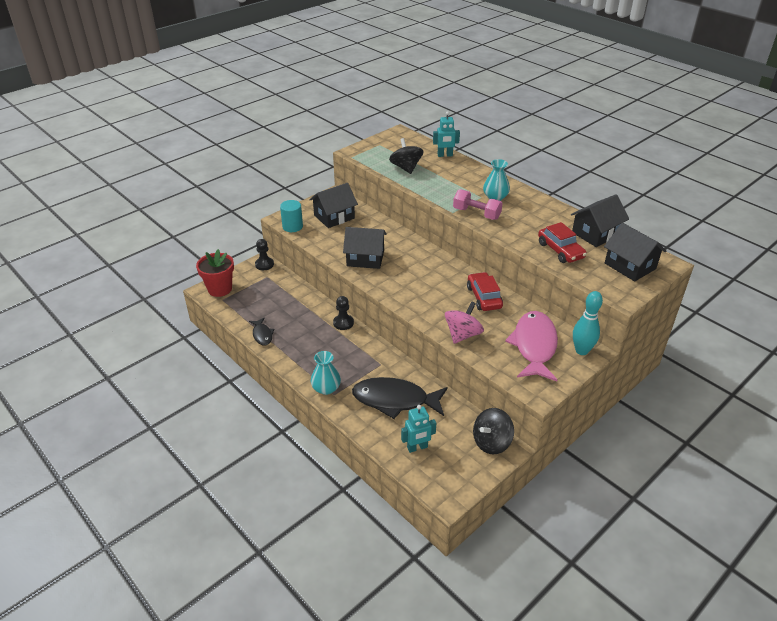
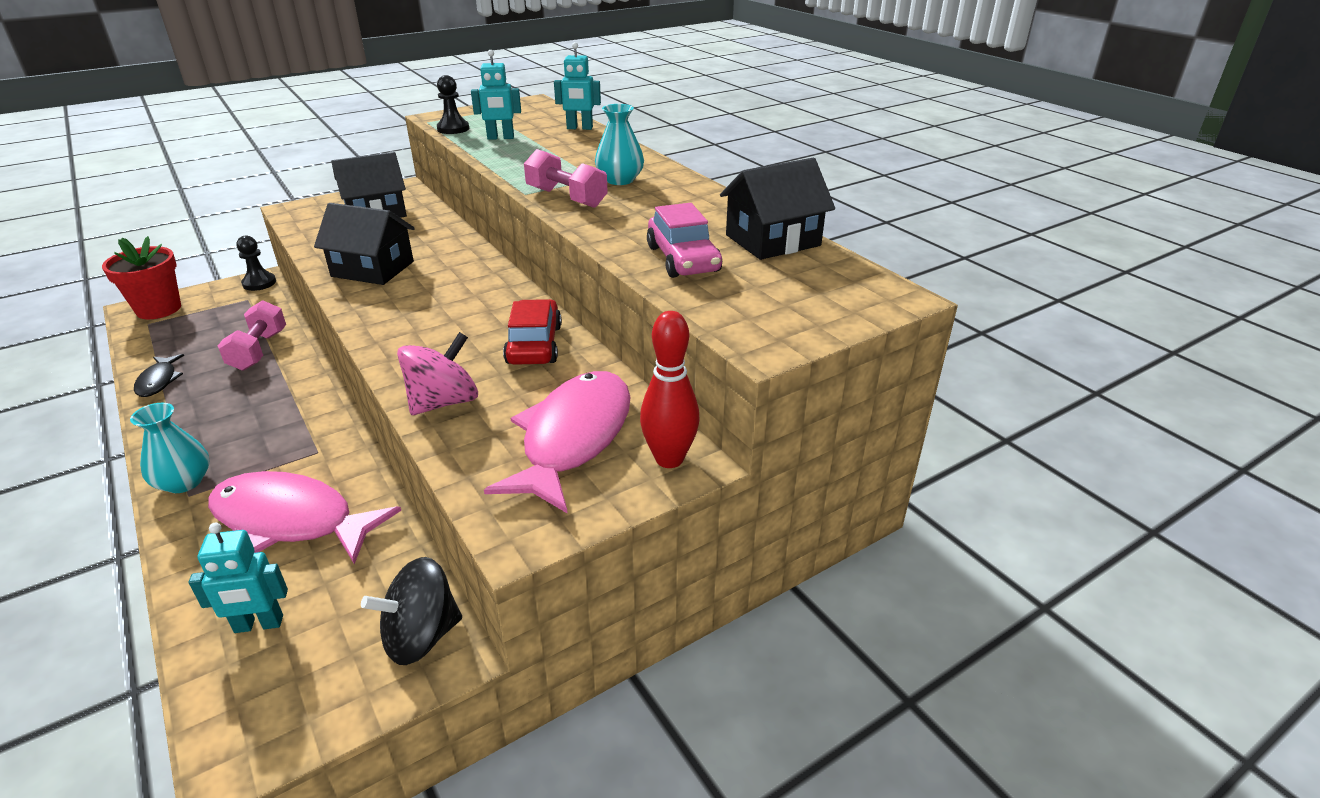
camera: 10 degrees right, 5 degrees down
turquoise cylinder [280,200,303,232] -> none
black pawn [333,296,354,330] -> black pawn moved to [437,75,469,134]
black fish [352,377,448,419] -> pink fish [208,471,401,564]
black spinning top [389,138,424,174] -> turquoise robot [471,50,521,140]
red car [538,222,587,263] -> pink car [647,203,722,278]
turquoise bowling pin [573,291,603,355] -> red bowling pin [640,311,700,468]
black house [604,223,666,282] -> none
none -> pink dumbbell [218,300,286,370]

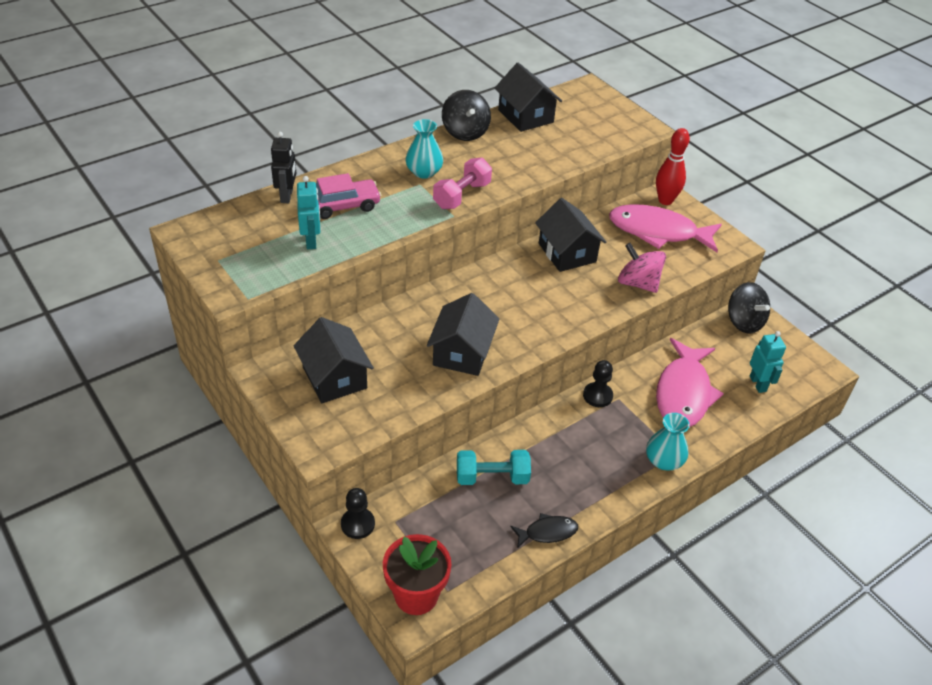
camera: 95 degrees left, 10 degrees up
pink dumbbell [218,300,286,370] -> turquoise dumbbell [457,450,531,485]
black pawn [437,75,469,134] -> black pawn moved to [583,360,613,407]
red car [503,299,562,365] -> black house [535,198,607,272]
turquoise robot [554,42,601,130] -> black robot [271,132,297,203]
pink car [647,203,722,278] -> pink car moved to [316,173,381,219]
none -> black spinning top [442,90,491,141]

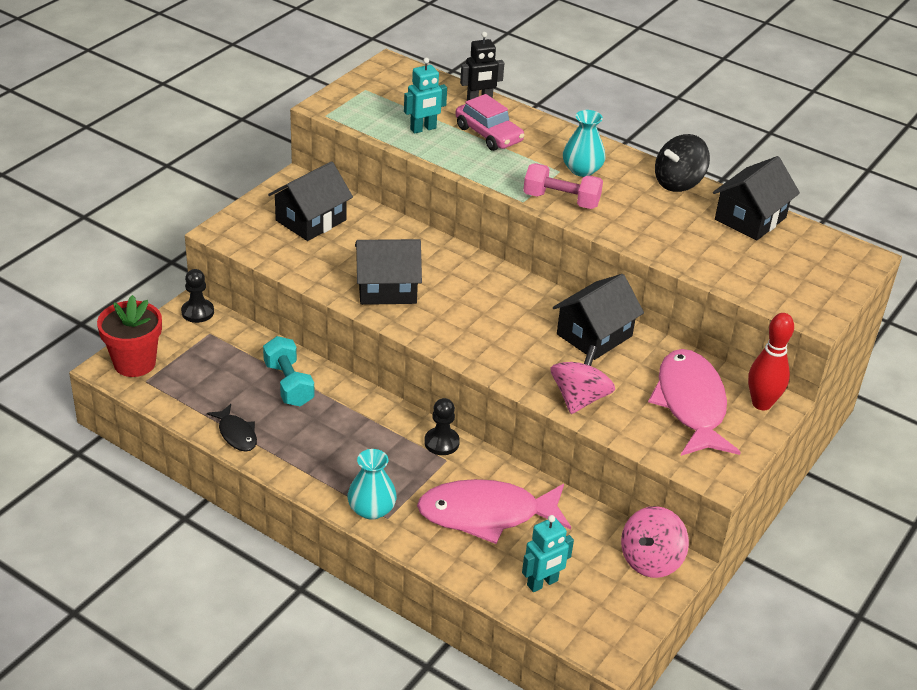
camera: 70 degrees right, 5 degrees down
black spinning top [728,282,770,333] -> pink spinning top [621,506,689,578]

